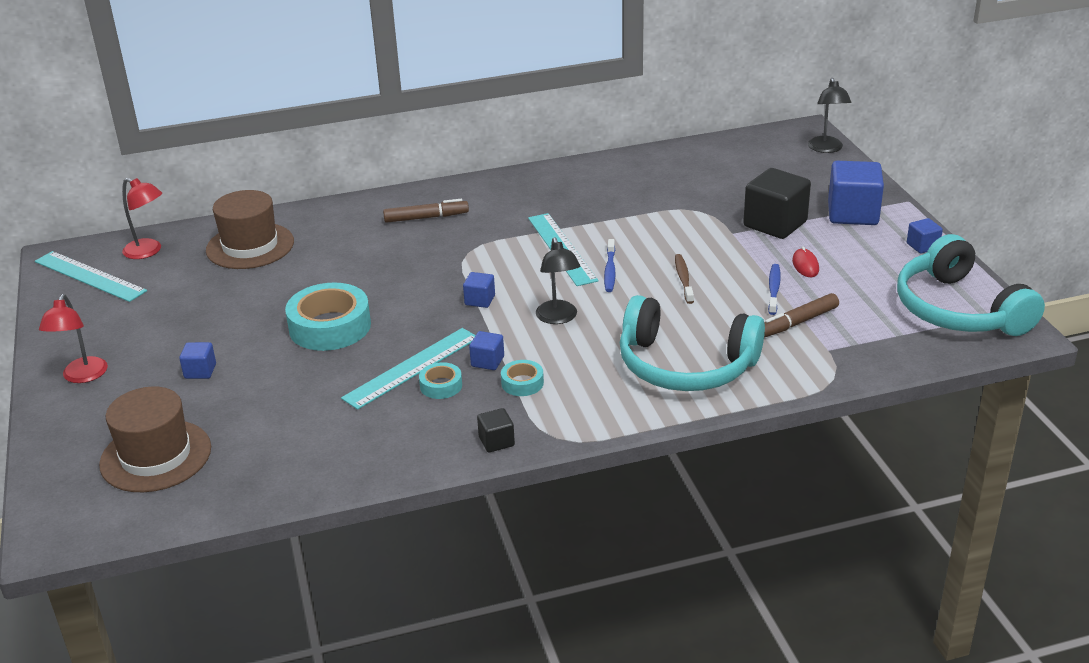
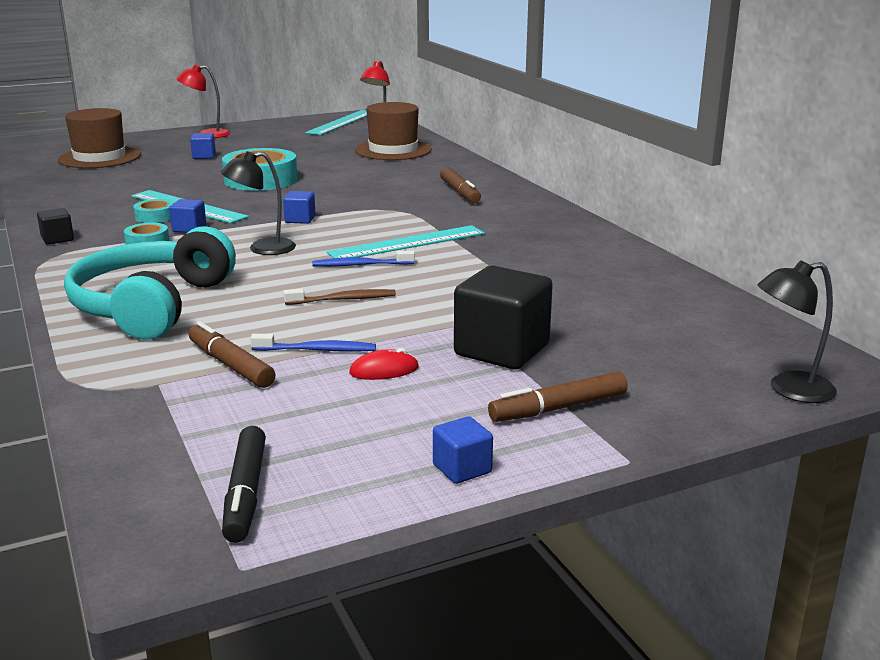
camera: 80 degrees right, 10 degrees down
blue cube [828,161,884,225] -> brown marker [488,371,627,422]
turquoise headphones [897,234,1045,336] -> black marker [222,426,266,543]

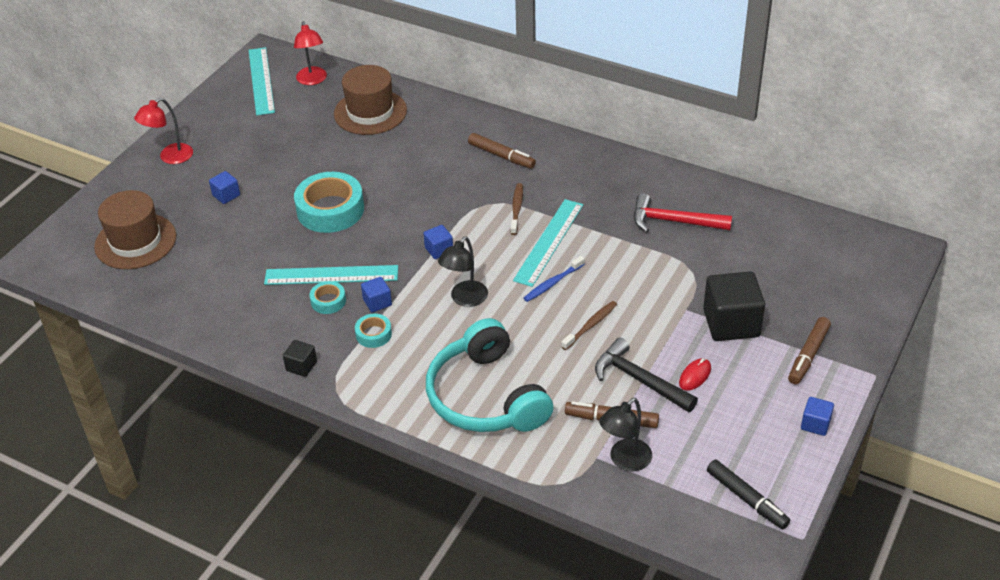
camera: 35 degrees left, 20 degrees up
blue toothbrush [250,334,376,352] -> black hammer [595,337,698,412]
black lamp [758,260,837,403] -> black lamp moved to [599,398,652,471]
none -> brown toothbrush [510,183,523,235]
none -> red hammer [634,193,732,232]

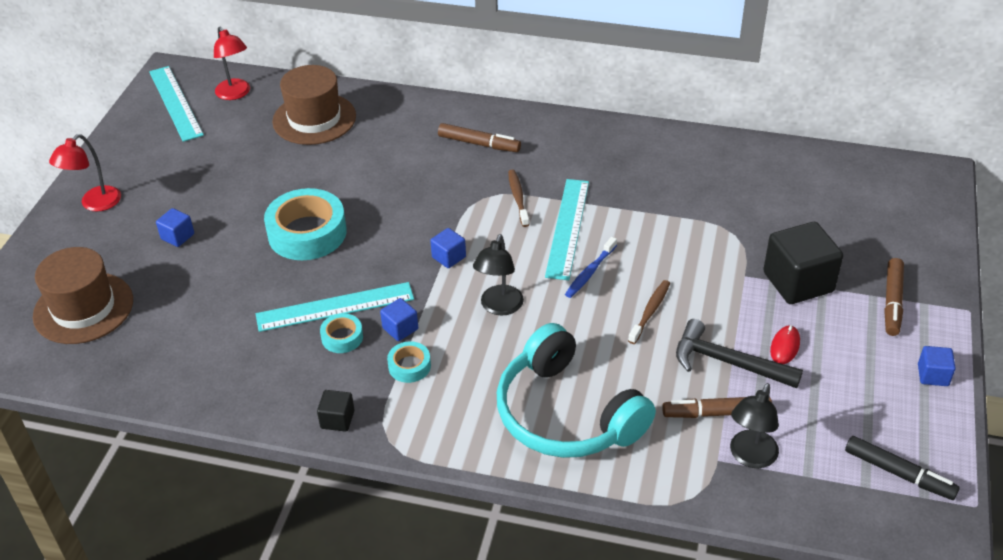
camera: 15 degrees left, 0 degrees up
red hammer [634,193,732,232] -> none

